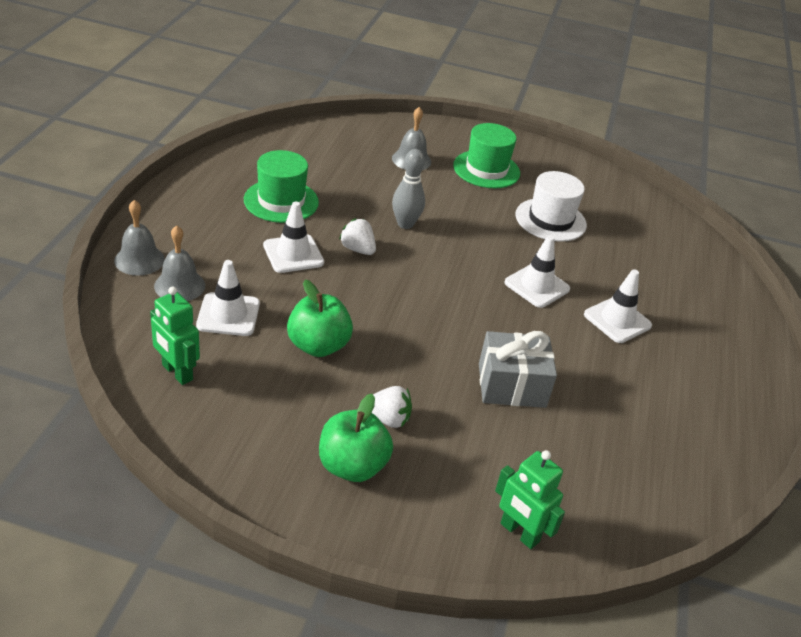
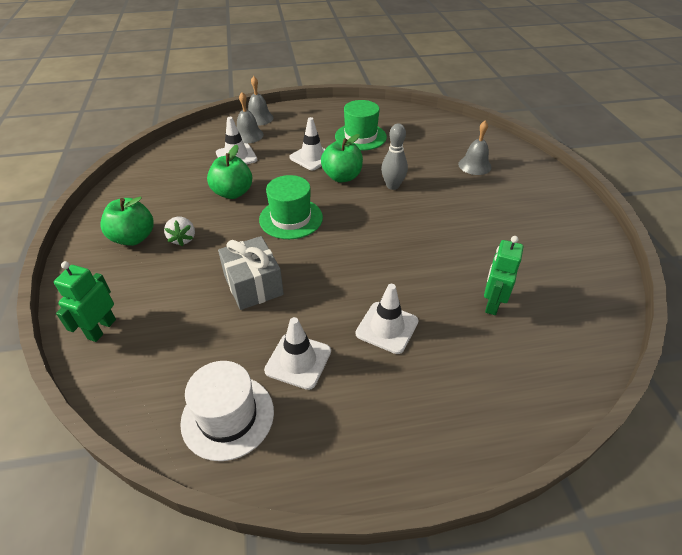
camera: 70 degrees right, 5 degrees up
green robot [150,286,200,385] -> green robot moved to [484,236,523,315]
white strawberry [339,218,376,255] -> green apple [321,134,363,182]
green hat [453,123,520,188] -> green hat moved to [259,175,323,239]
white traffic cone [504,235,570,308] -> white traffic cone moved to [264,317,331,390]
white hat [516,171,587,242] -> white hat moved to [180,361,274,461]

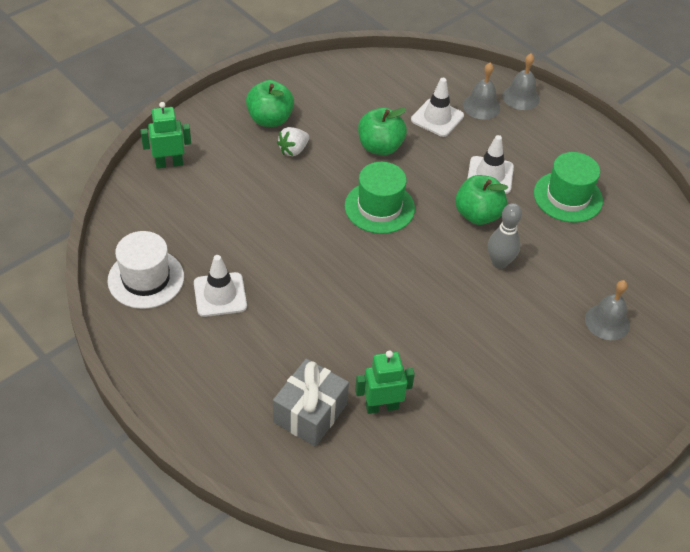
camera: 55 degrees right, 5 degrees up
grey gift [218,236,284,310] -> grey gift moved to [273,359,349,447]
white traffic cone [356,284,419,354] -> none

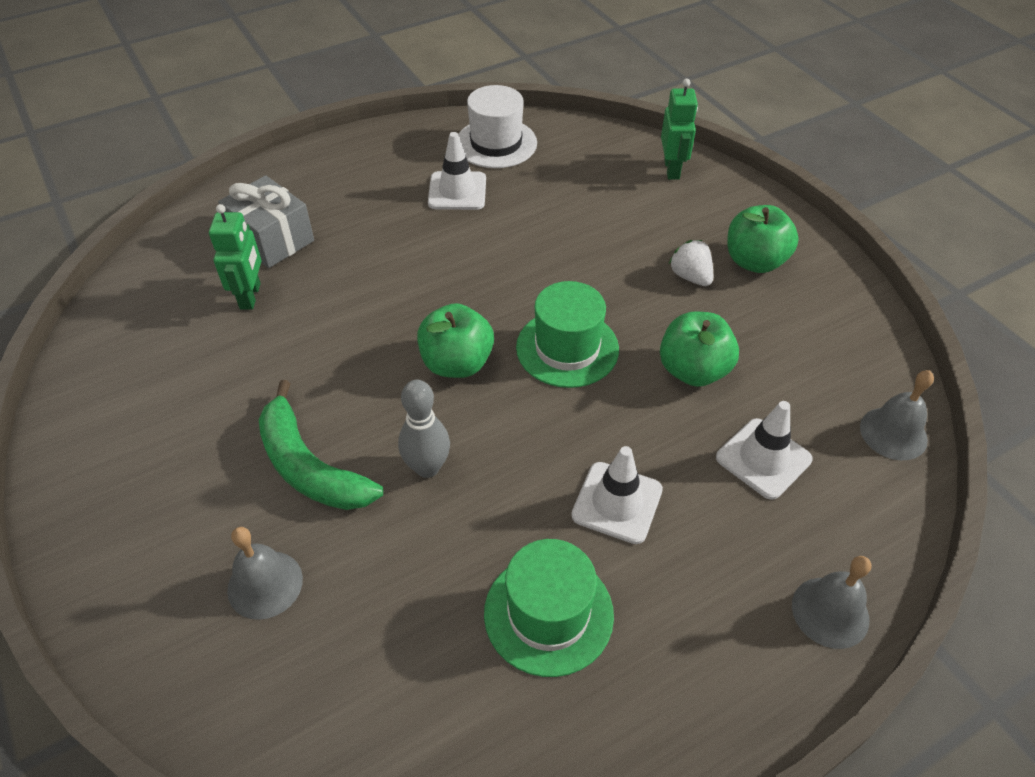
camera: 105 degrees right, 0 degrees up
green apple [455,175,508,225] -> green apple moved to [417,303,494,378]
grey bell [463,63,500,120] -> grey bell moved to [860,370,934,460]
none -> green banana [259,380,383,510]

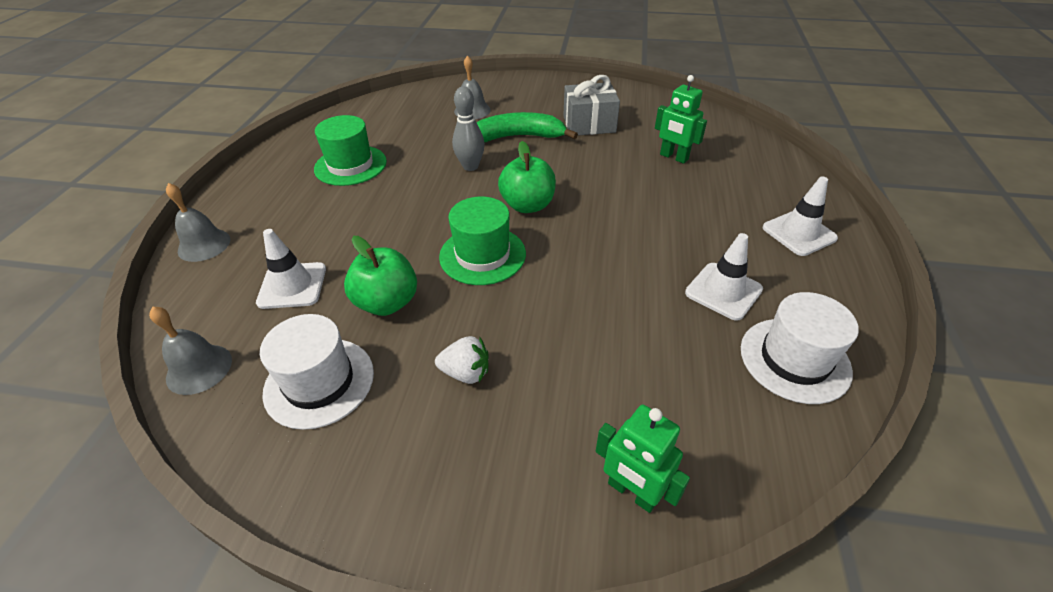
camera: 130 degrees right, 5 degrees down
grey gift [218,176,314,268] -> grey gift moved to [563,75,620,135]
white traffic cone [571,446,663,544] -> white traffic cone moved to [762,177,838,256]
green apple [727,205,799,273] -> none
none -> white hat [260,314,374,430]

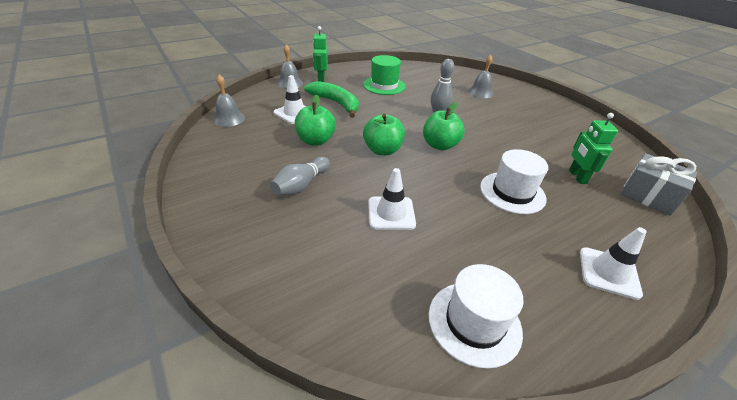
camera: 45 degrees right, 5 degrees down
white hat [260,314,374,430] -> white hat moved to [480,149,548,214]
white strawberry [435,336,488,384] -> grey bowling pin [270,157,330,195]
green hat [439,197,526,285] -> green apple [363,114,405,155]
green banana [477,112,578,142] -> green banana moved to [304,81,359,118]
grey gift [563,75,620,135] -> grey gift moved to [620,153,697,216]
green robot [596,405,690,513] -> green robot moved to [313,26,328,82]
white traffic cone [685,233,763,321] -> white traffic cone moved to [368,168,416,230]

